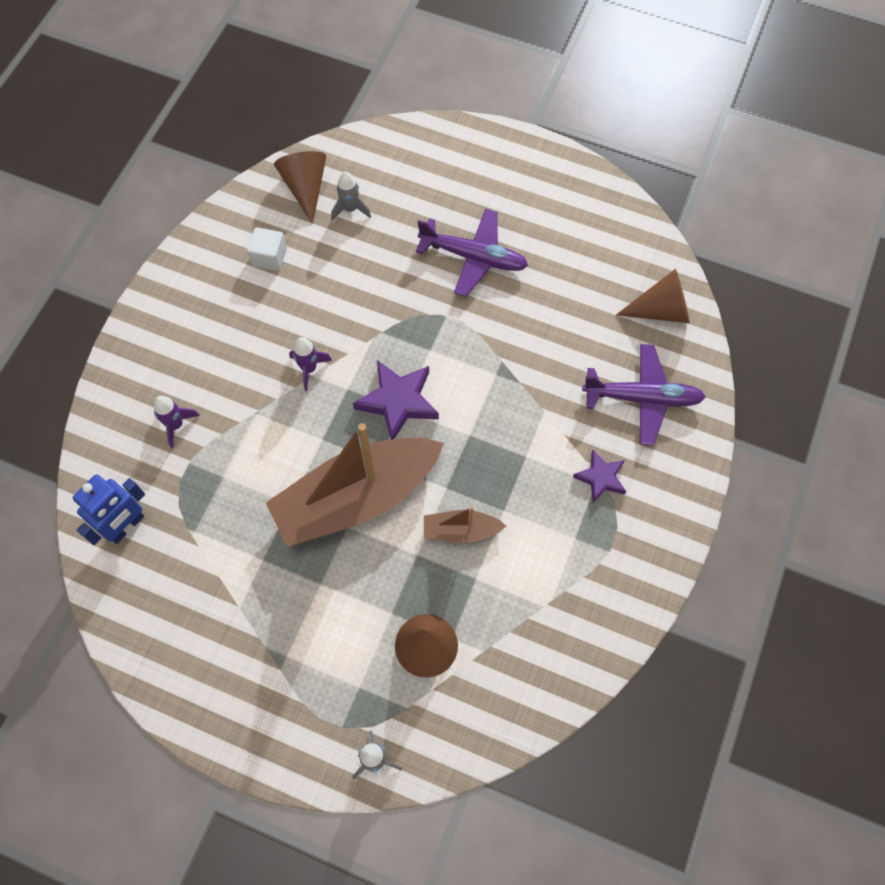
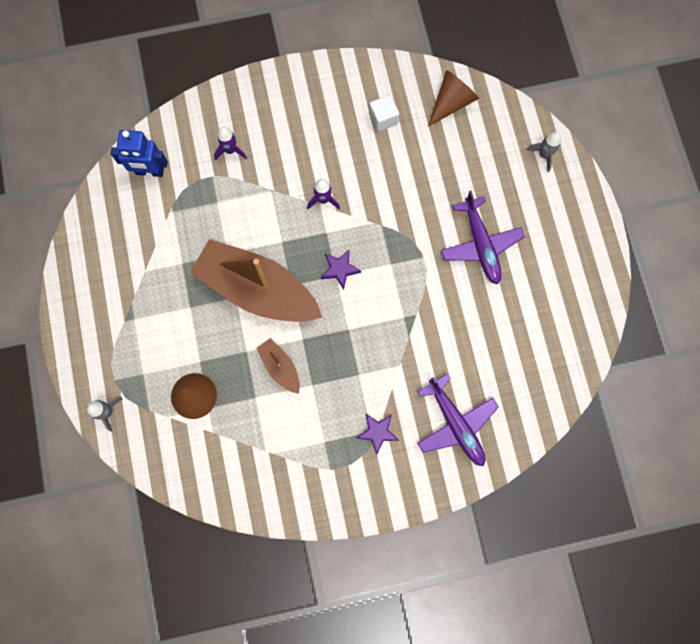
camera: 55 degrees right, 10 degrees up
grey rocket [331,172,371,221] -> grey rocket moved to [527,132,561,172]
purple star [353,360,439,440] -> purple star [321,249,361,290], size x0.61
brown cone [616,269,690,323] -> none

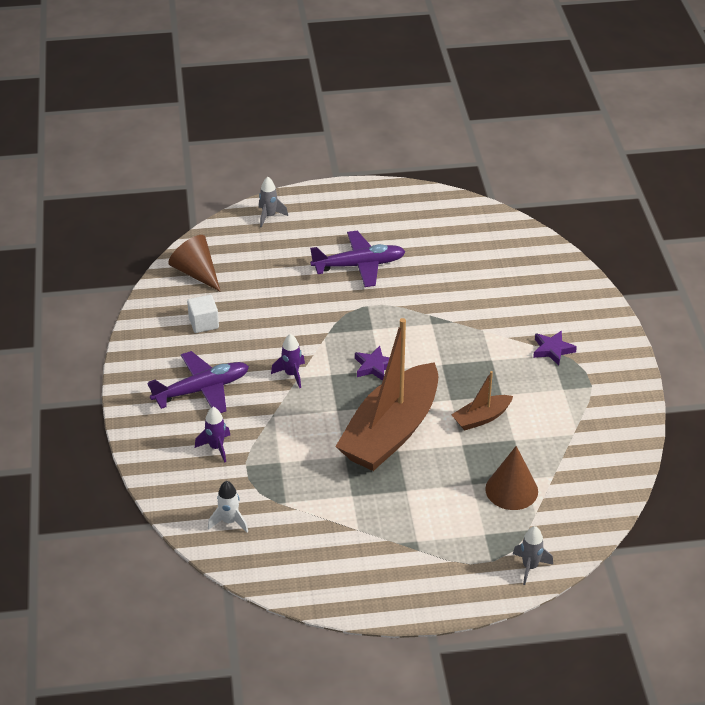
camera: 85 degrees left, 35 degrees down
blue robot [110,130,168,177] -> white rocket [208,481,248,533]
purple plane [417,374,499,466] -> purple plane moved to [148,351,249,413]

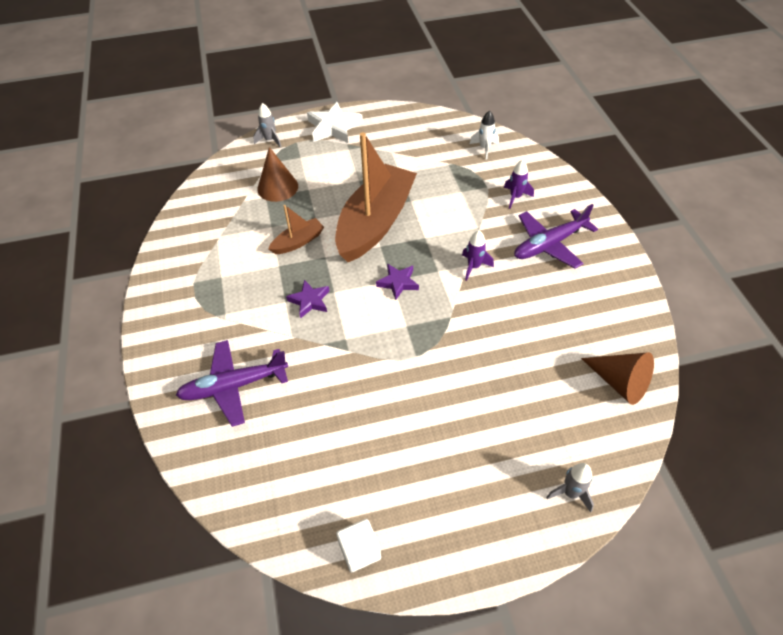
camera: 175 degrees right, 10 degrees up
white cube [187,295,219,333] -> white cube moved to [336,519,381,573]
purple plane [310,231,406,287] -> purple plane moved to [176,340,288,427]
purple star [533,330,577,365] -> purple star moved to [286,280,329,318]
none -> white star [307,102,363,143]

